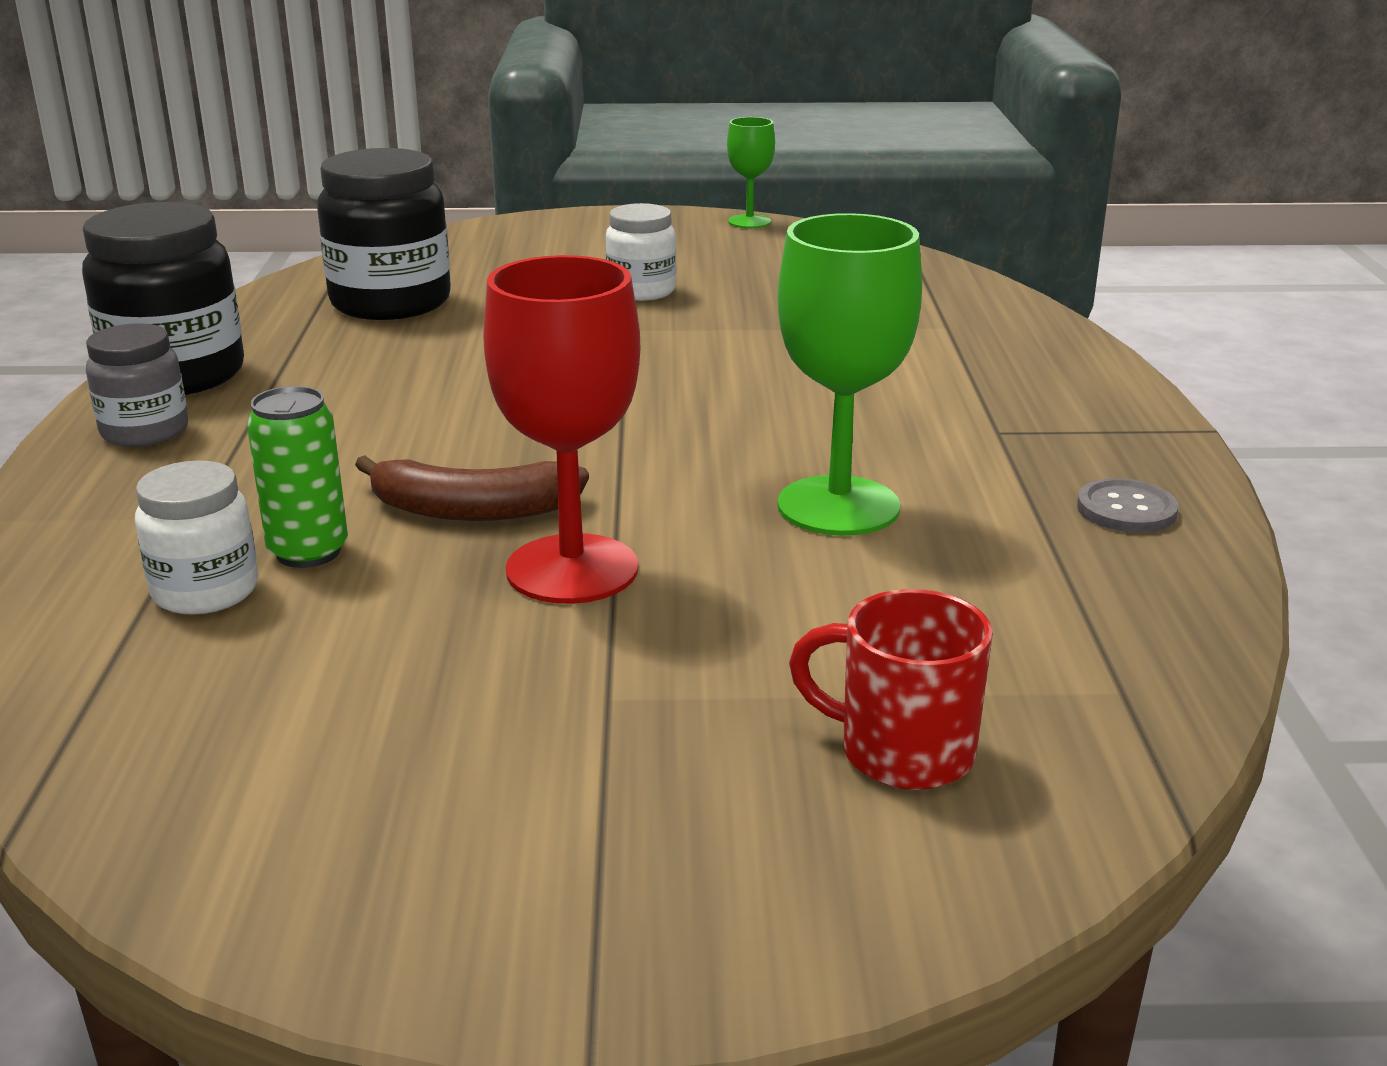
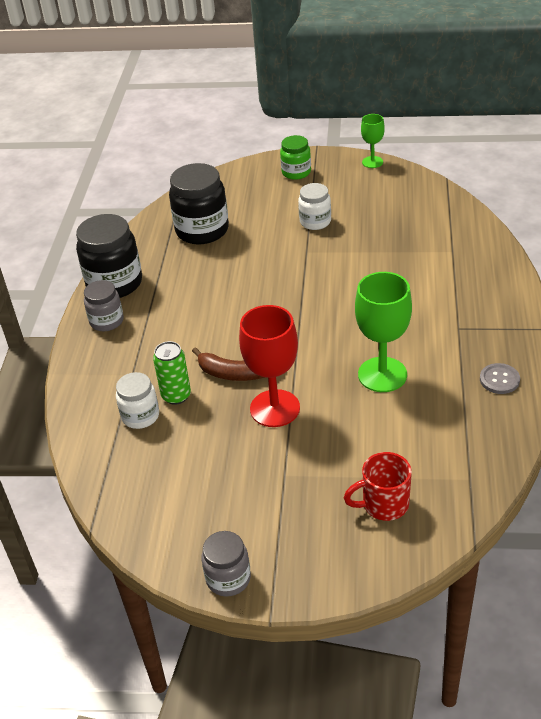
camera: 10 degrees right, 15 degrees up
red mug [789,589,993,790] -> red mug turned 45 degrees counterclockwise [344,452,412,521]
none -> grey jar [201,531,251,597]
none -> green jar [280,135,311,180]

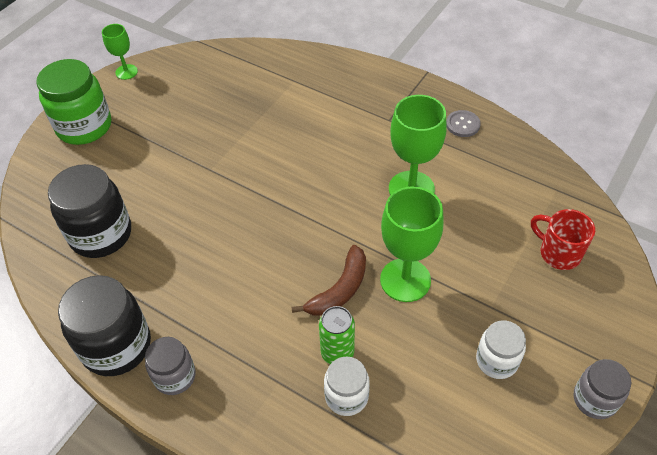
camera: 65 degrees left, 10 degrees up
red goblet [239,305,300,427] -> green goblet [380,186,444,302]
green jar [280,135,311,180] -> green jar [36,59,111,145], size x1.72
white jar [298,183,331,230] -> white jar moved to [476,320,526,379]
red mug [344,452,412,521] -> red mug turned 120 degrees clockwise [531,209,595,270]

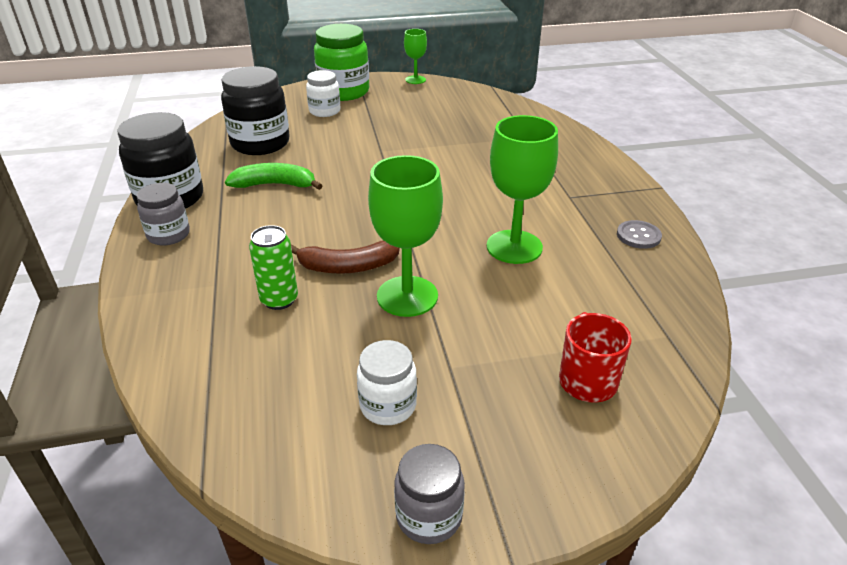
camera: 45 degrees right, 15 degrees down
white jar [324,357,370,416] -> white jar moved to [306,70,340,117]
none -> green banana [225,163,323,190]

